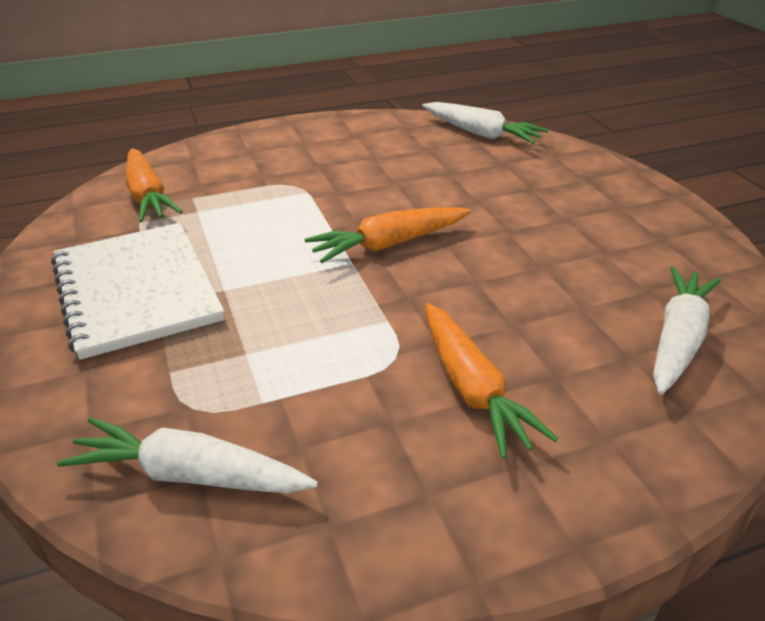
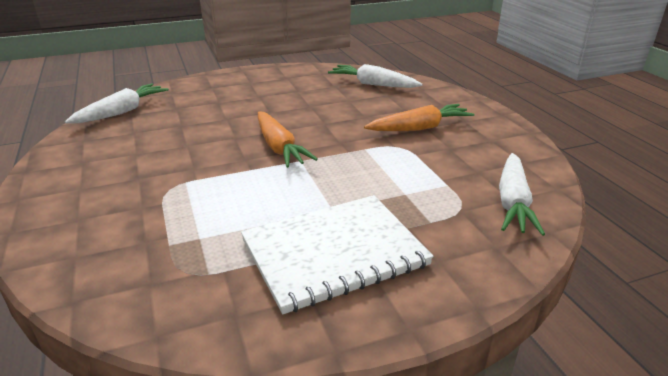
camera: 90 degrees left, 5 degrees down
orange carrot [126,148,183,222] -> none

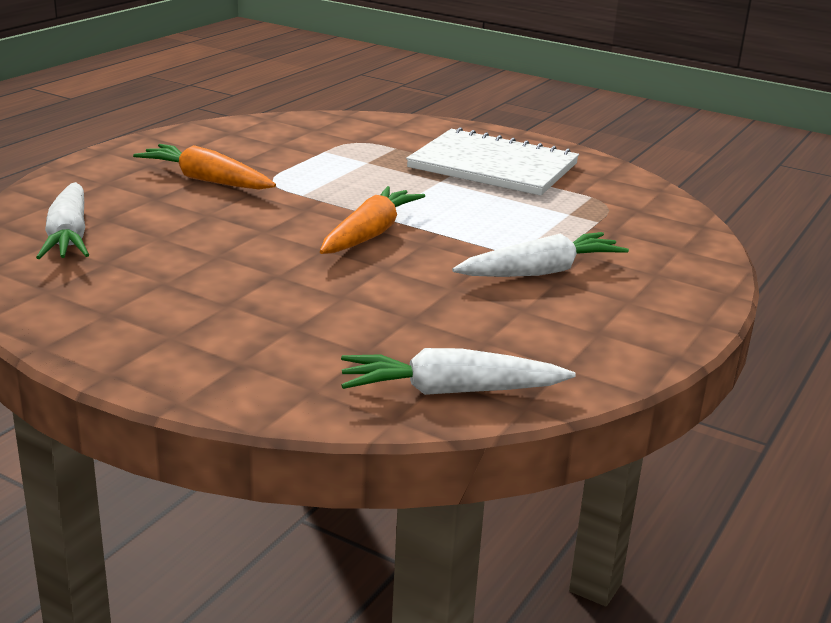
camera: 130 degrees left, 5 degrees down
white carrot [499,153,545,236] -> white carrot moved to [452,232,629,277]

